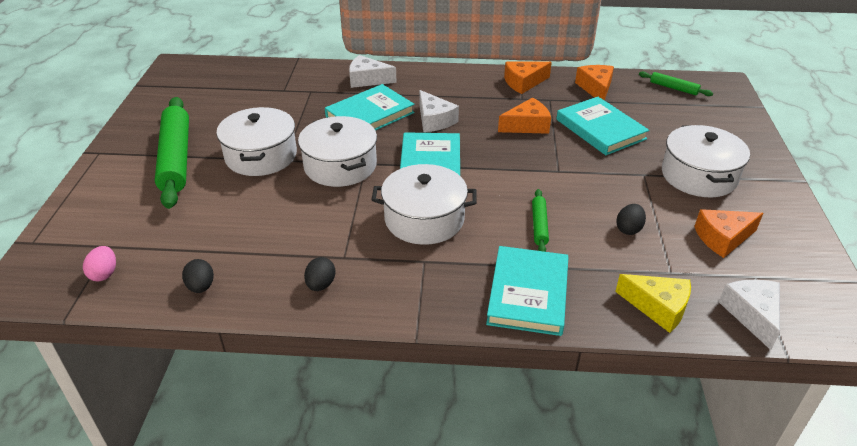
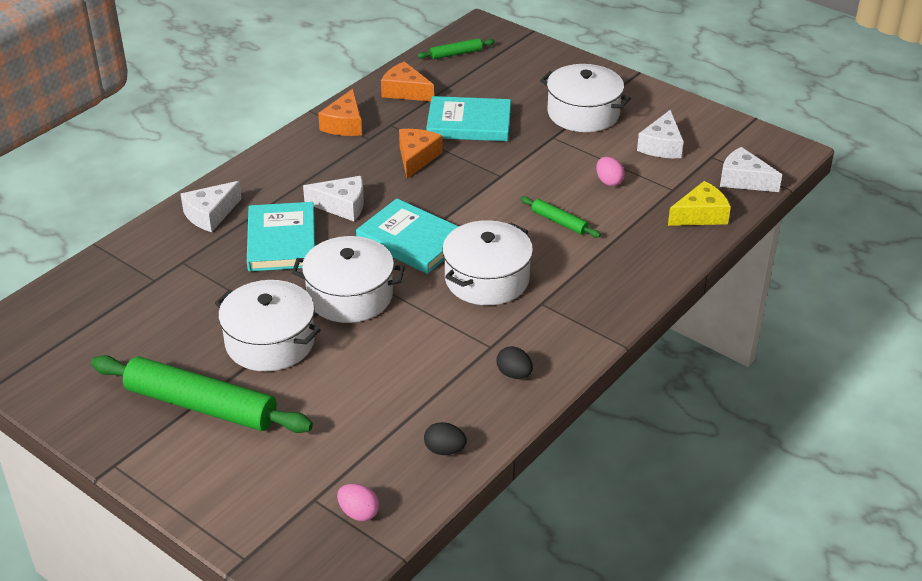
camera: 55 degrees left, 0 degrees up
turquoise book [486,246,568,336] -> none
black egg [616,204,646,235] -> pink egg [596,157,625,186]
orange cheese [694,209,763,258] -> white cheese [637,110,683,158]

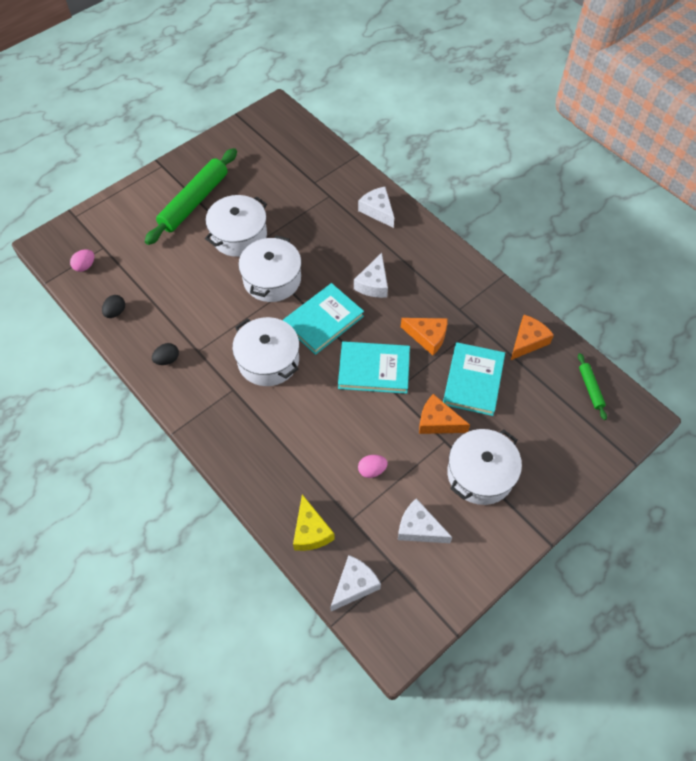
camera: 100 degrees right, 20 degrees up
turquoise book [247,202,315,271] -> turquoise book moved to [338,341,410,394]
orange cheese [318,89,362,136] -> orange cheese moved to [419,394,470,434]
green rolling pin [520,196,601,238] -> none

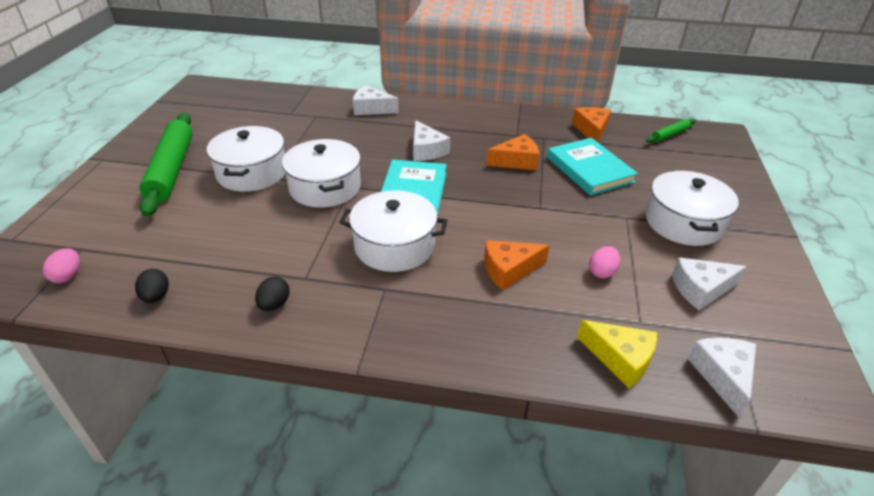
camera: 40 degrees left, 20 degrees down
turquoise book [338,341,410,394] -> none
orange cheese [419,394,470,434] -> orange cheese moved to [484,240,549,290]
green rolling pin [578,353,607,420] -> green rolling pin turned 75 degrees counterclockwise [646,119,696,143]

